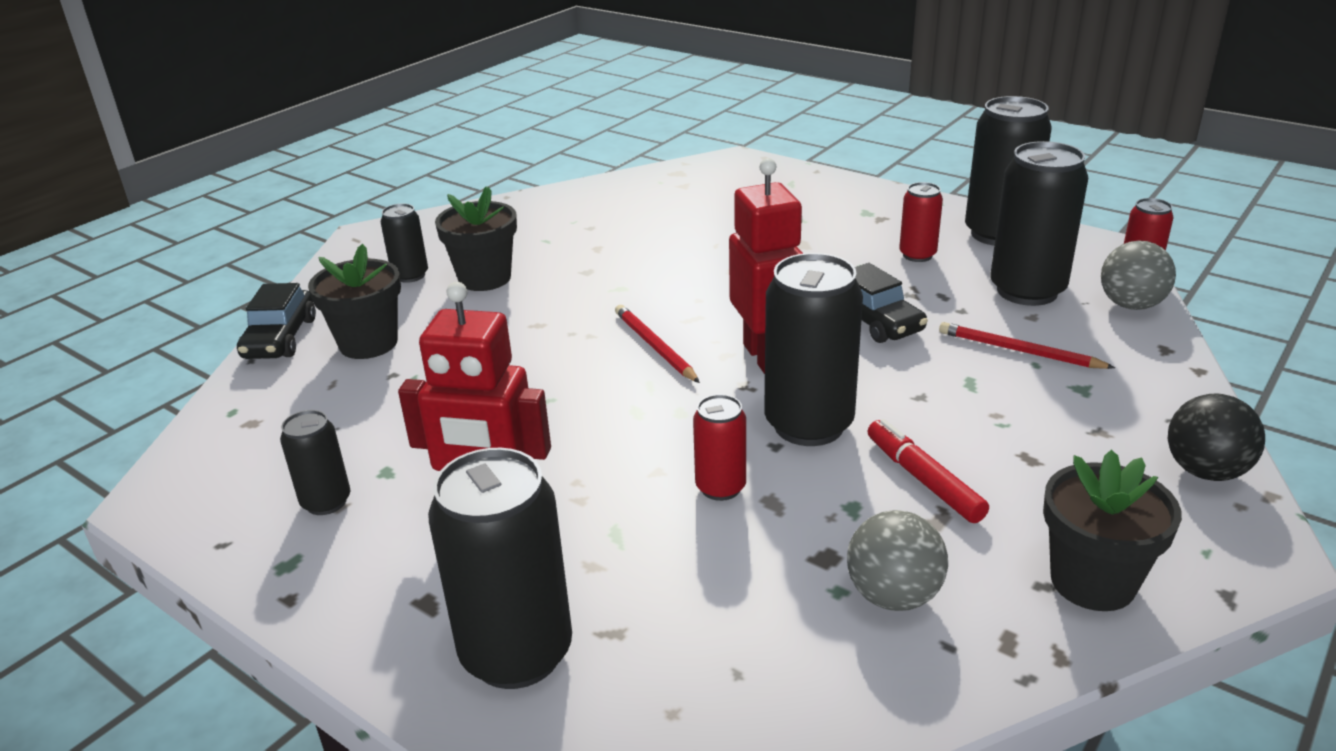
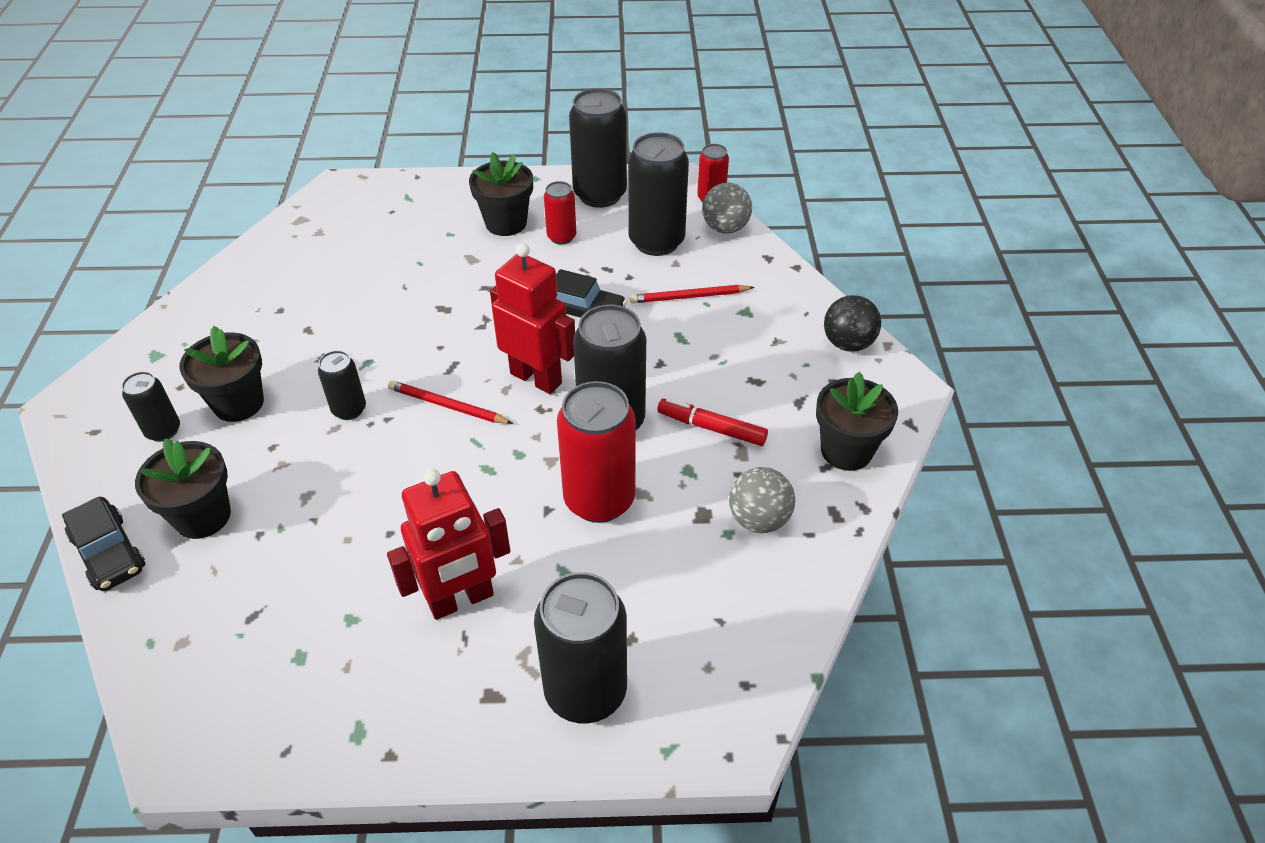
camera: 40 degrees left, 15 degrees up
black can [280,410,350,515] -> black can moved to [318,350,366,420]
red can [693,394,746,501] -> red can [557,381,636,523], size x1.89
none -> black flower pot [469,152,533,236]

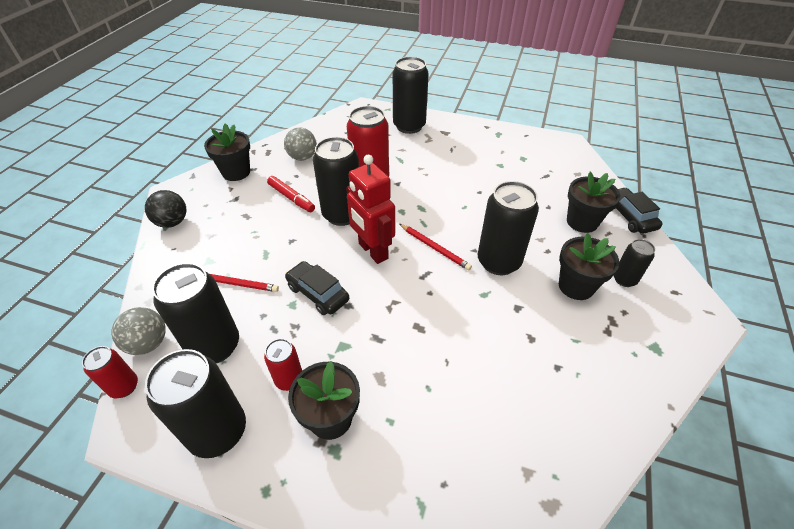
camera: 160 degrees left, 0 degrees up
black can [318,350,366,420] -> black can [478,181,539,275], size x1.89
red robot [387,469,510,620] -> none

